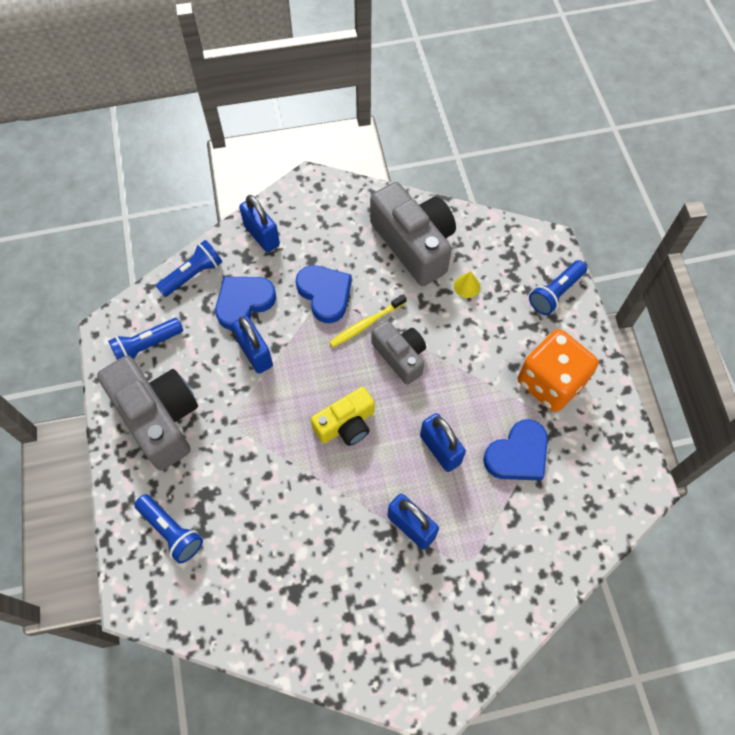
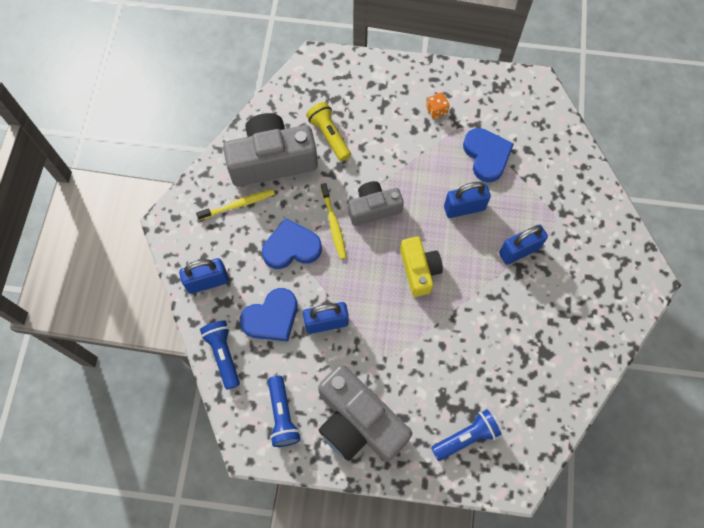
camera: 70 degrees left, 5 degrees up
grey camera [97,356,198,470] -> grey camera turned 120 degrees counterclockwise [318,364,412,462]
blue heart [215,276,276,330] -> blue heart turned 105 degrees counterclockwise [240,288,297,342]
yellow cone [454,271,480,298] -> yellow flashlight [306,102,351,161]
orange dice [518,329,598,412] -> orange dice [426,92,450,119], size x0.41
blue flashlight [529,260,587,315] -> none
none -> yellow toothbrush [196,189,275,220]

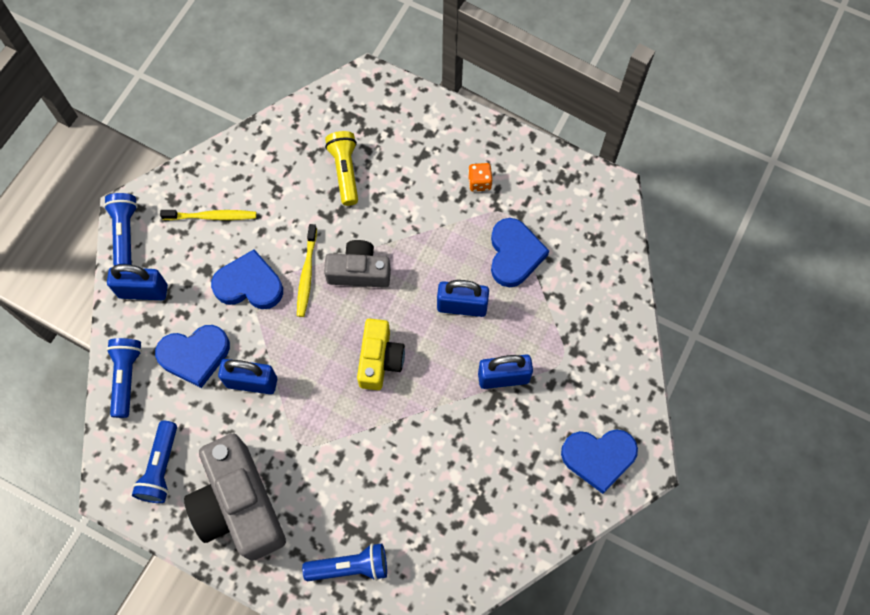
camera: 20 degrees right, 0 degrees up
grey camera [223,113,318,186] -> none
none -> blue flashlight [104,193,138,265]
none -> blue heart [561,429,638,494]

